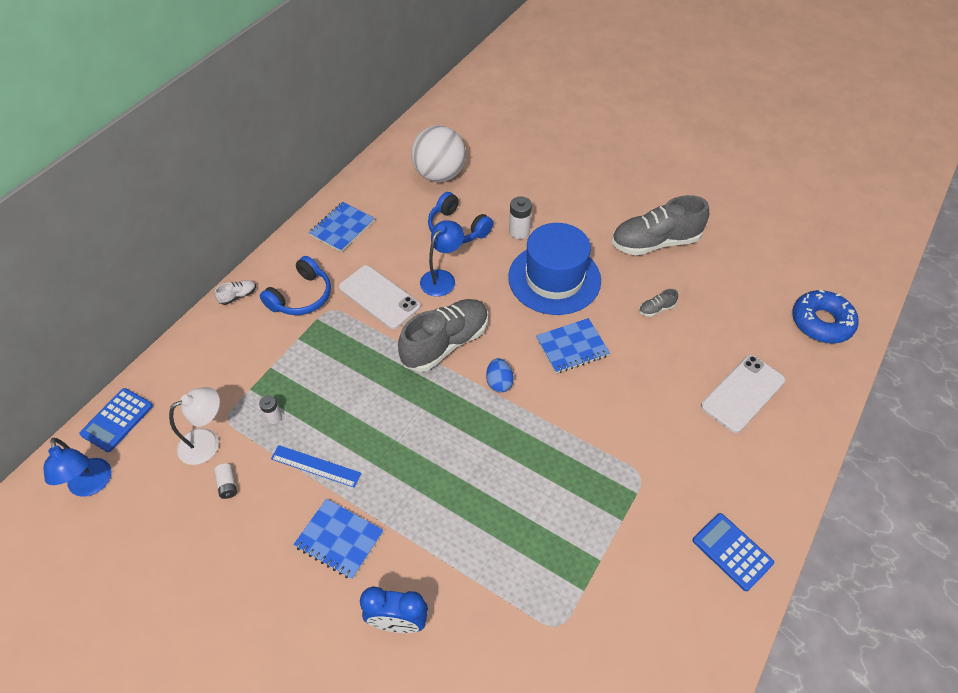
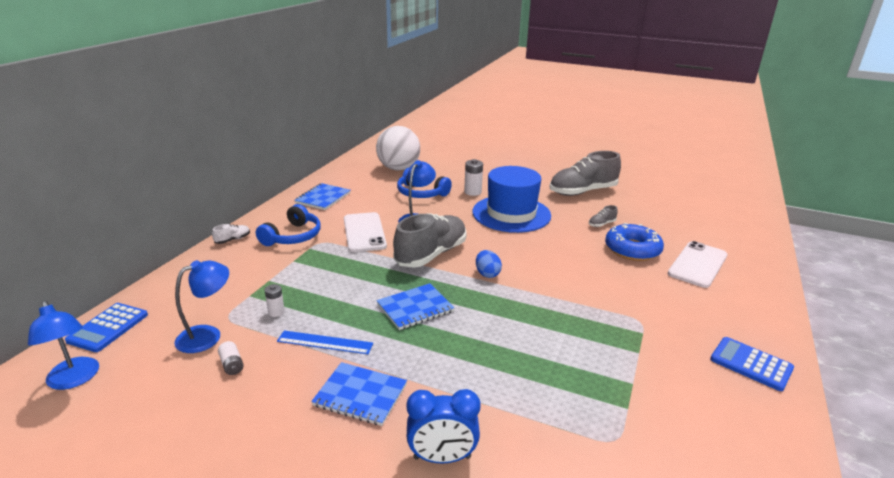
camera: 10 degrees left, 25 degrees down
white lamp [169,387,220,465] -> blue lamp [175,260,229,353]
white phone [339,265,421,329] -> white phone turned 45 degrees clockwise [344,212,387,252]
blue notebook [536,318,610,373] -> blue notebook moved to [377,283,455,330]
blue donut [792,289,859,343] -> blue donut moved to [605,223,664,261]

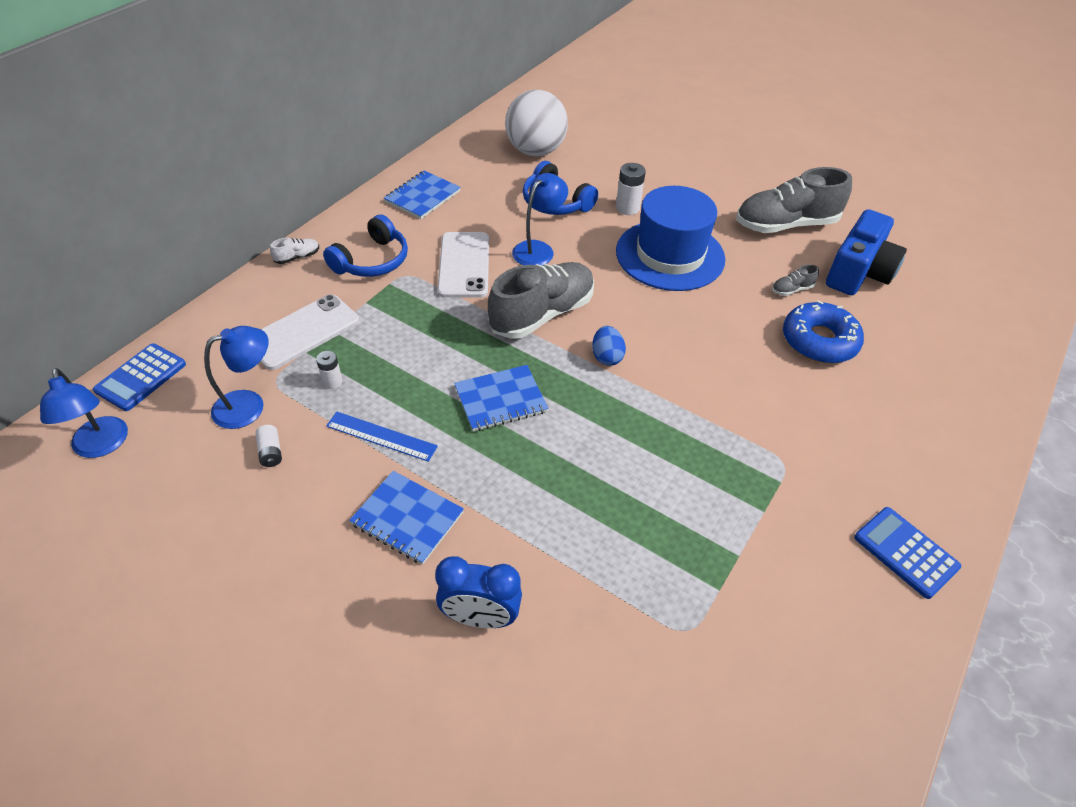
camera: 10 degrees right, 20 degrees up
white phone [668,241,728,288] -> white phone moved to [260,294,359,370]
none -> blue camera [826,209,907,295]

